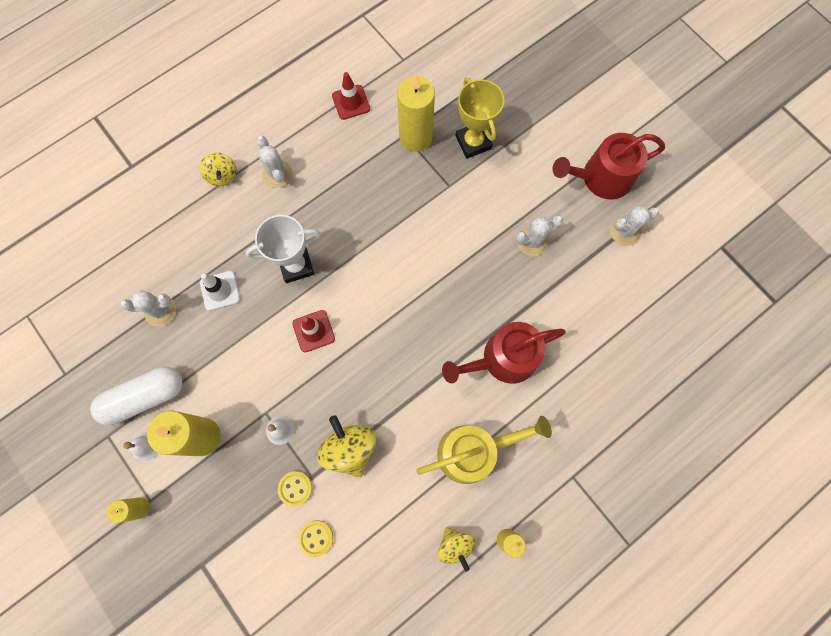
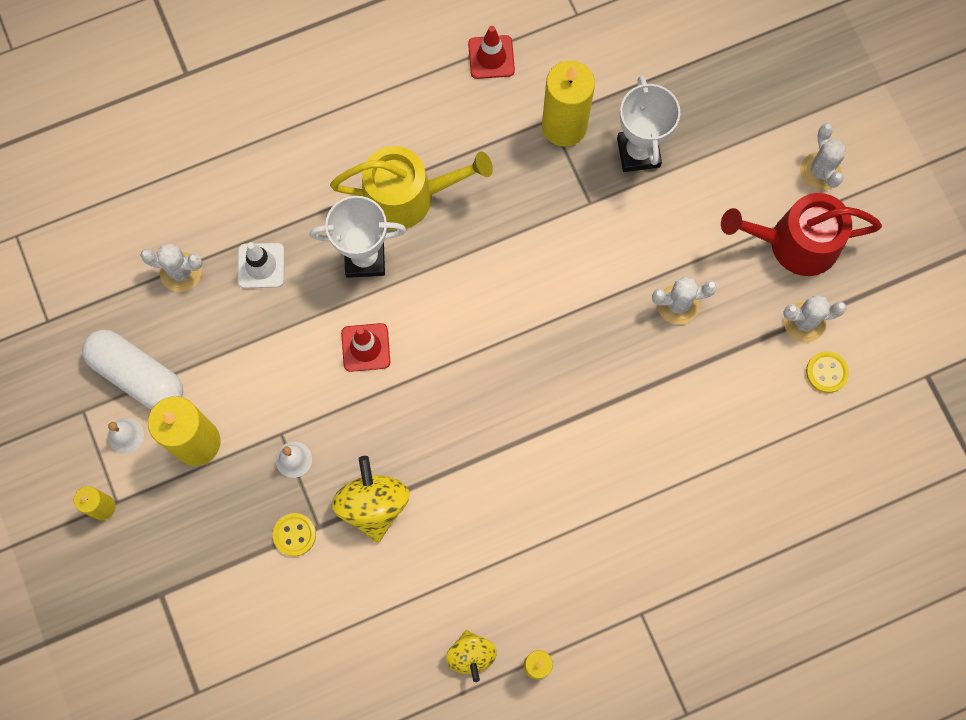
camera: 15 degrees right, 0 degrees up
white capsule [90,367,182,425] -> white capsule turned 45 degrees clockwise [82,329,183,410]
yellow spinning top [200,153,237,186] -> none
white cactus [257,136,293,188] -> white cactus moved to [800,123,846,190]
yellow button [298,520,333,557] -> yellow button moved to [806,351,849,393]
yellow watering can [416,416,552,484] -> yellow watering can moved to [330,146,493,230]
red watering can [442,322,566,384] -> none
yellow trophy [456,78,505,159] -> white trophy [617,75,680,172]

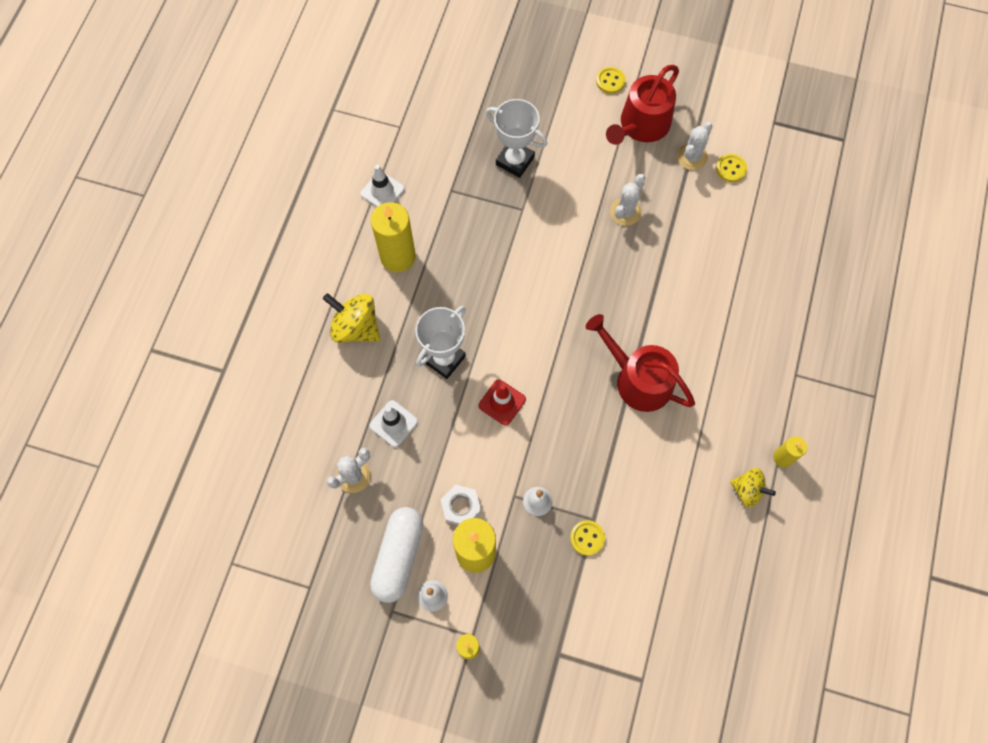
camera: 50 degrees left, 5 degrees down
white capsule [82,329,183,410] -> white capsule turned 60 degrees counterclockwise [370,507,423,603]
yellow watering can [330,146,493,230] -> none
yellow spinning top [332,456,410,543] -> yellow spinning top moved to [323,293,380,343]
red traffic cone [468,26,515,79] -> white traffic cone [360,165,405,207]
yellow candle [542,60,595,147] -> yellow candle moved to [371,202,416,272]
white cactus [800,123,846,190] -> yellow button [596,67,626,94]
none -> white nut [440,485,481,525]
none -> red watering can [586,314,695,412]

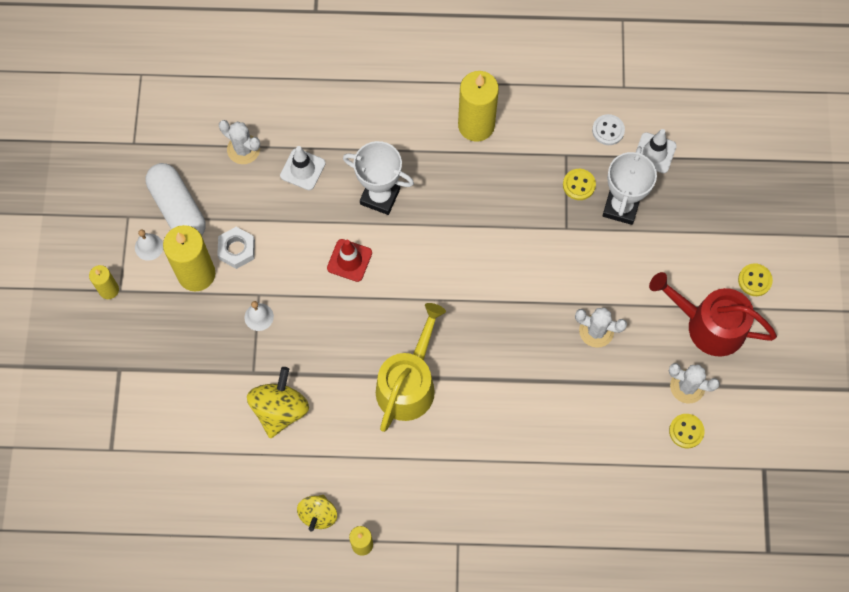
camera: 75 degrees right, 0 degrees up
yellow spinning top [323,293,380,343] -> yellow spinning top moved to [247,367,309,438]
white traffic cone [360,165,405,207] -> white traffic cone moved to [635,129,677,173]
white capsule [370,507,423,603] -> white capsule turned 60 degrees clockwise [146,163,205,235]
yellow button [570,520,605,556] -> yellow button moved to [563,169,596,200]
red watering can [586,314,695,412] -> yellow watering can [376,303,446,432]
none -> white button [592,114,625,145]

